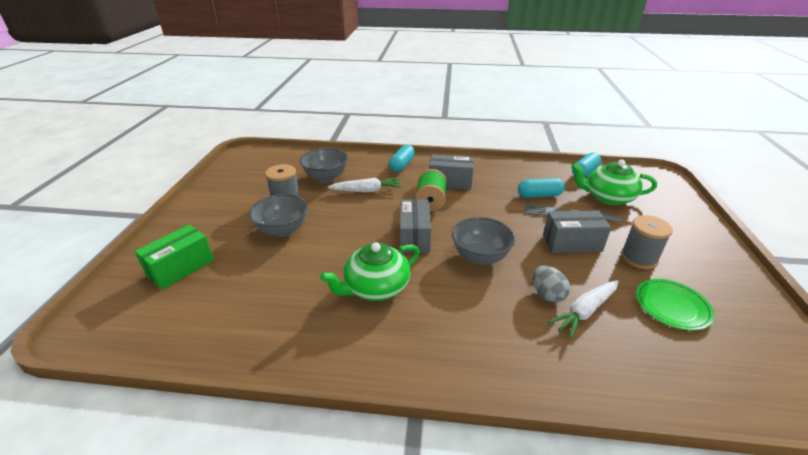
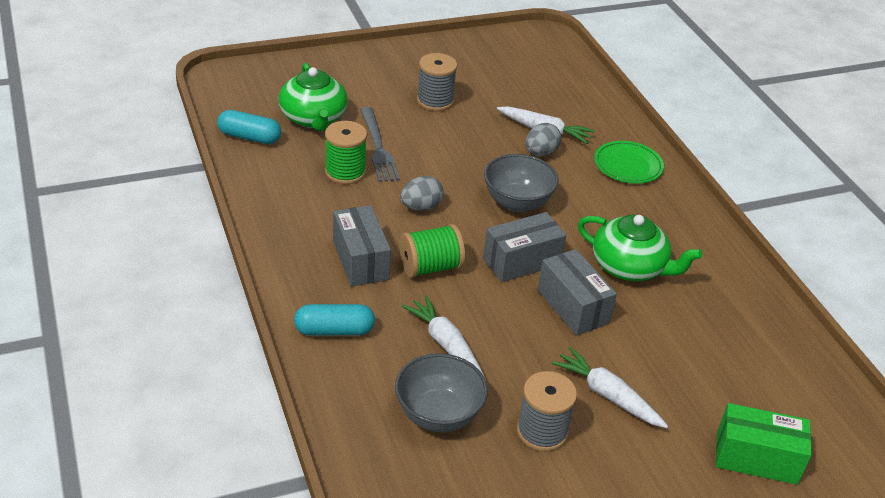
camera: 120 degrees left, 5 degrees up
grey bowl [249,194,308,237] -> white carrot [551,347,668,428]
turquoise capsule [518,178,565,198] -> green spool [325,121,367,184]
grey box [543,210,611,253] -> grey box moved to [538,249,617,336]
green plate [636,279,714,330] -> green plate moved to [594,141,664,184]
none -> grey egg [401,176,444,211]

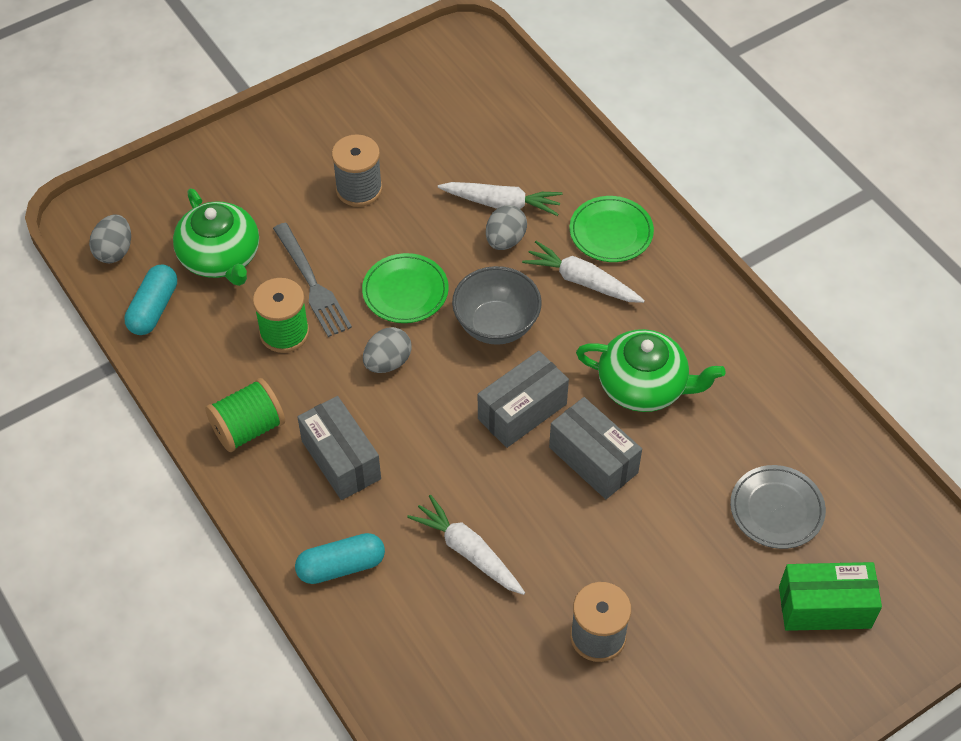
camera: 10 degrees left, 15 degrees up
turquoise capsule [217,110,281,144] -> turquoise capsule turned 75 degrees counterclockwise [124,264,177,335]
grey bowl [395,353,488,432] -> none
green spool [399,224,465,278] -> green spool moved to [205,378,285,452]
white carrot [551,347,668,428] -> white carrot moved to [522,241,645,303]
none -> grey egg [89,214,131,263]
none -> green plate [362,253,449,323]
none -> grey plate [730,465,826,549]

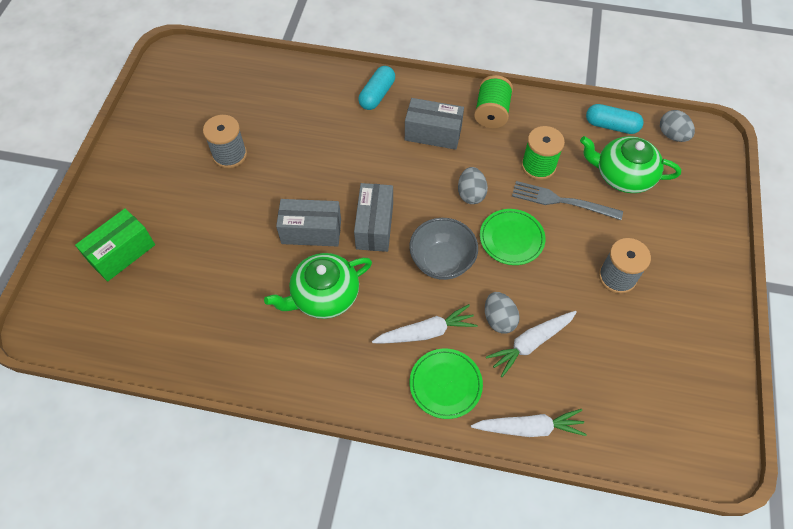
camera: 135 degrees right, 5 degrees up
turquoise capsule [124,264,177,335] -> turquoise capsule turned 45 degrees counterclockwise [586,104,644,134]
white carrot [407,495,525,595] -> white carrot moved to [471,409,587,437]
grey plate [730,465,826,549] -> none

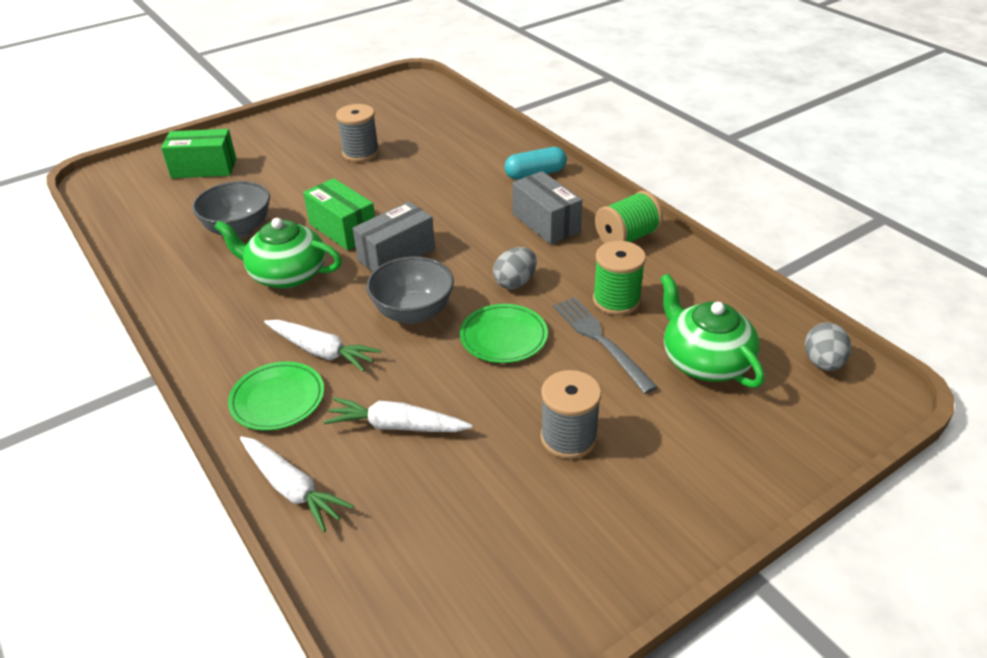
camera: 45 degrees right, 20 degrees down
grey box [276,199,341,247] -> green box [303,178,375,250]
grey egg [485,292,520,333] -> none
turquoise capsule [586,104,644,134] -> none
none -> grey bowl [192,181,270,238]

